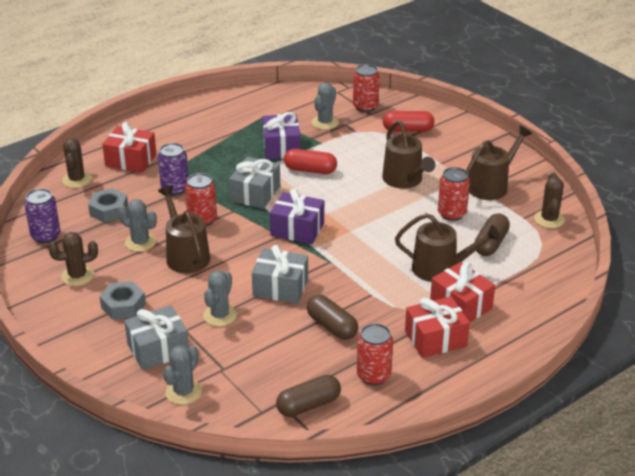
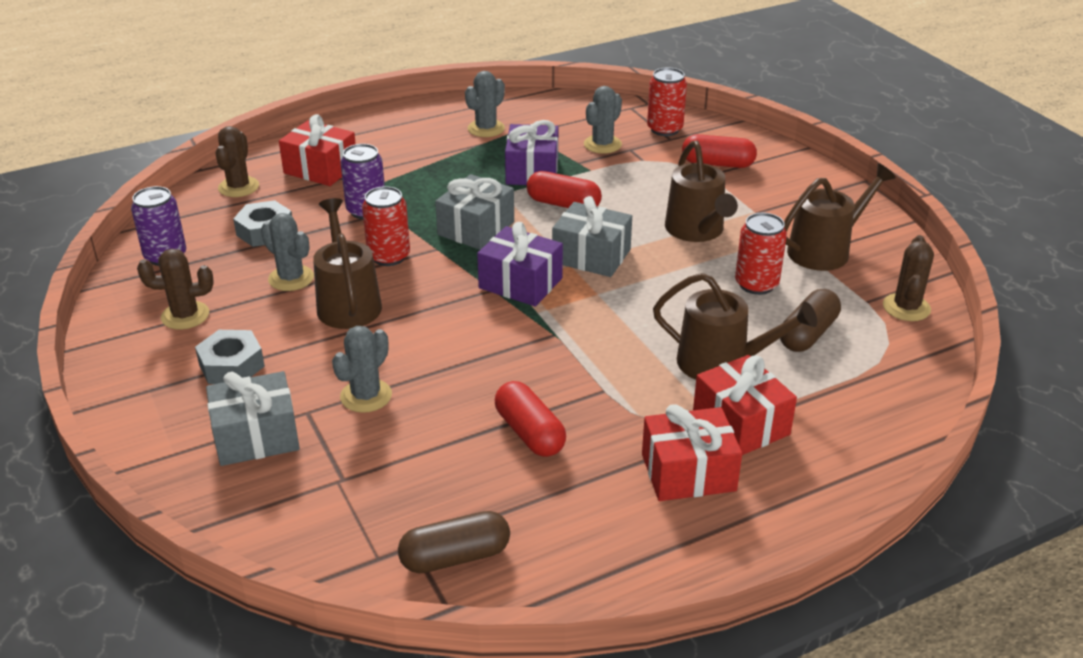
camera: 10 degrees right, 0 degrees up
grey cactus [163,345,202,405] -> grey cactus moved to [465,71,505,137]
grey gift [252,245,308,304] -> grey gift moved to [552,196,632,277]
brown capsule [307,295,358,340] -> red capsule [495,381,566,457]
red can [357,323,393,385] -> none

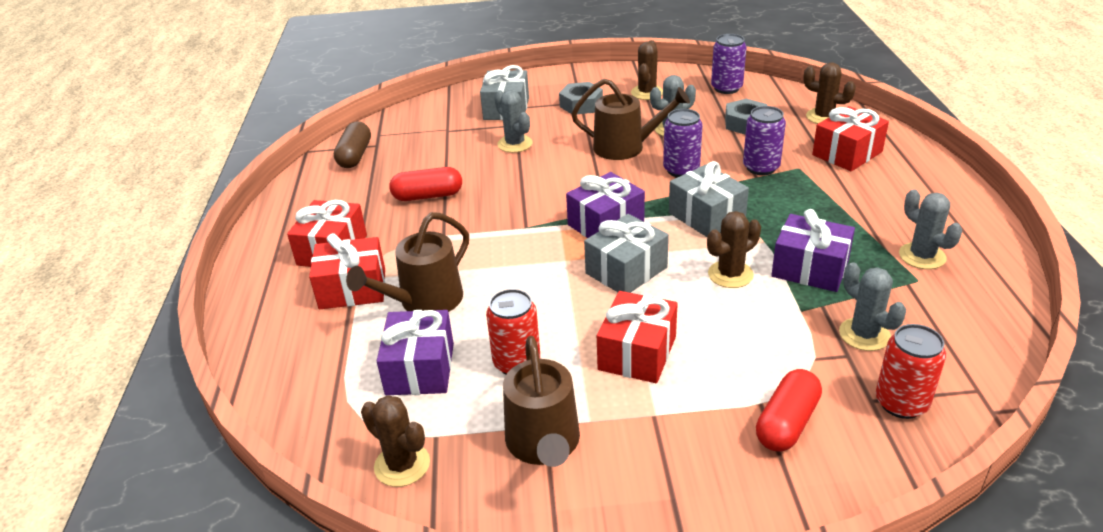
camera: 115 degrees right, 0 degrees up
red can [362,186,410,266] -> purple can [663,109,703,177]
red capsule [527,171,602,208] -> brown cactus [707,211,761,288]
brown watering can [665,141,738,242] -> red gift [597,291,678,383]
brown capsule [780,289,841,352] -> purple gift [377,310,454,395]

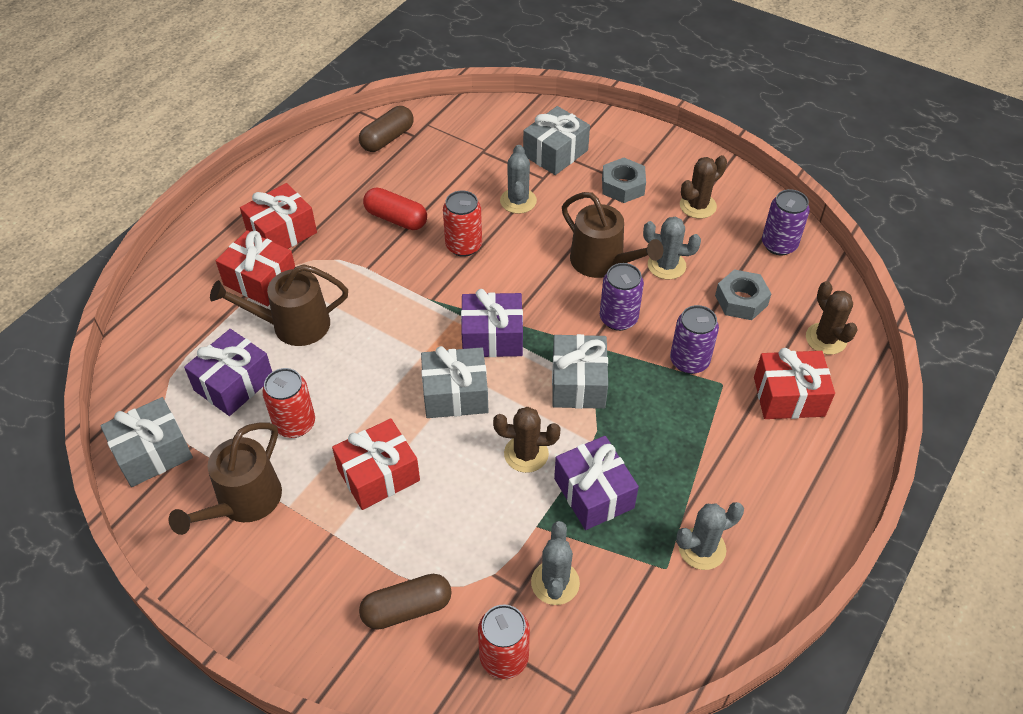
camera: 35 degrees right, 15 degrees up
brown cactus [361,395,430,487] -> grey gift [100,397,193,487]
red capsule [756,369,822,452] -> brown capsule [359,574,452,630]
grey cactus [899,189,962,269] -> grey cactus turned 60 degrees clockwise [676,502,744,570]
none -> red can [443,191,482,257]

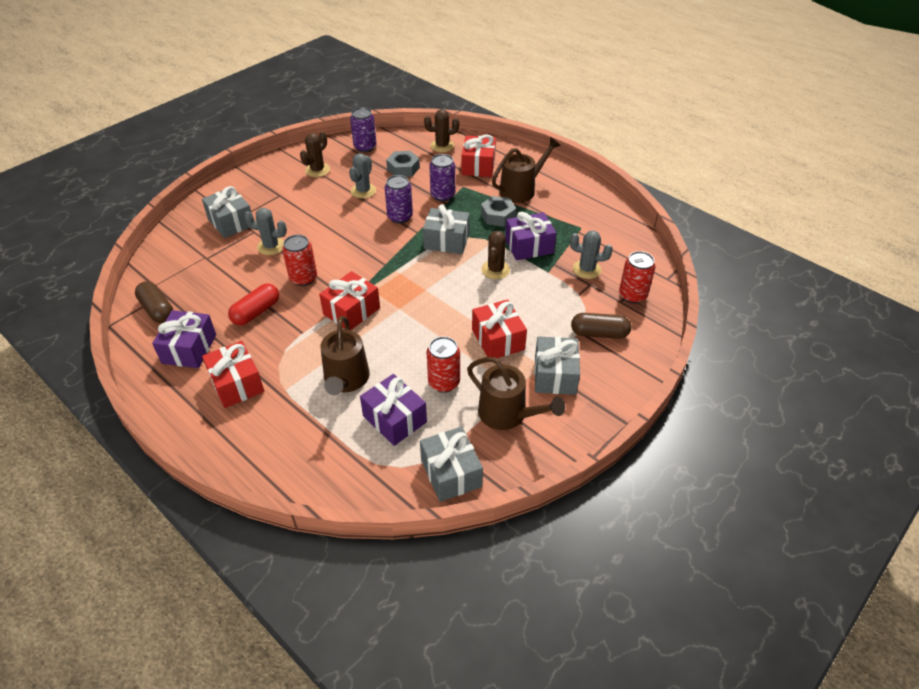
camera: 80 degrees left, 5 degrees down
red gift [216,230,295,306] -> red gift moved to [319,271,380,330]
brown capsule [359,574,452,630] -> brown capsule turned 75 degrees counterclockwise [571,313,631,339]
grey gift [421,346,488,418] -> grey gift moved to [534,336,580,395]
purple gift [461,289,523,357] -> purple gift moved to [152,310,216,368]
brown watering can [562,192,663,278] -> brown watering can moved to [492,137,561,203]
grey nut [602,158,646,203] -> grey nut moved to [481,196,516,227]
grey cactus [676,502,744,570] -> none
brown cactus [680,155,727,219] -> brown cactus turned 60 degrees clockwise [300,131,330,177]

